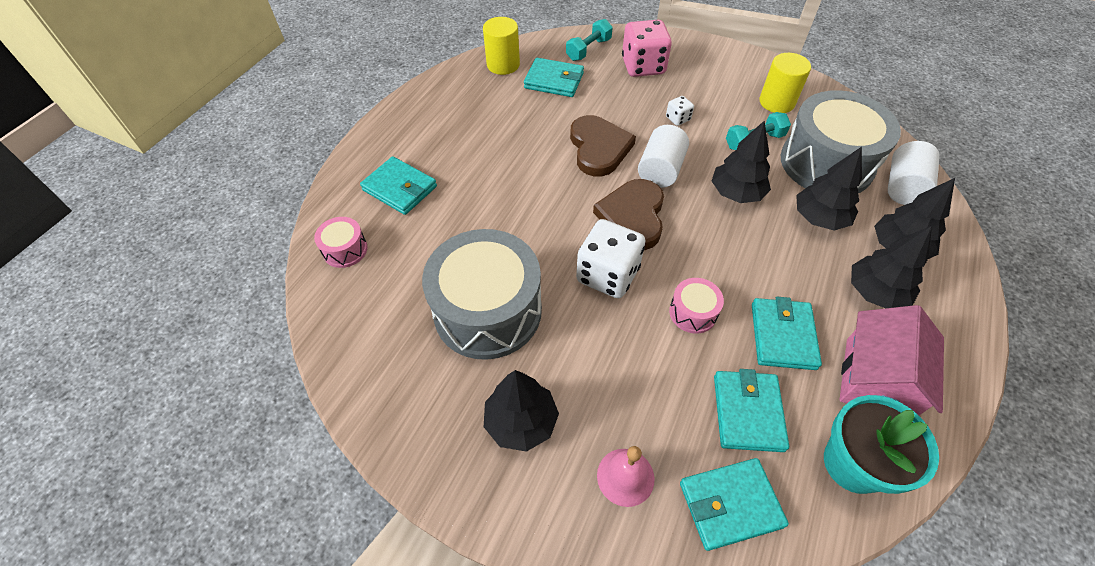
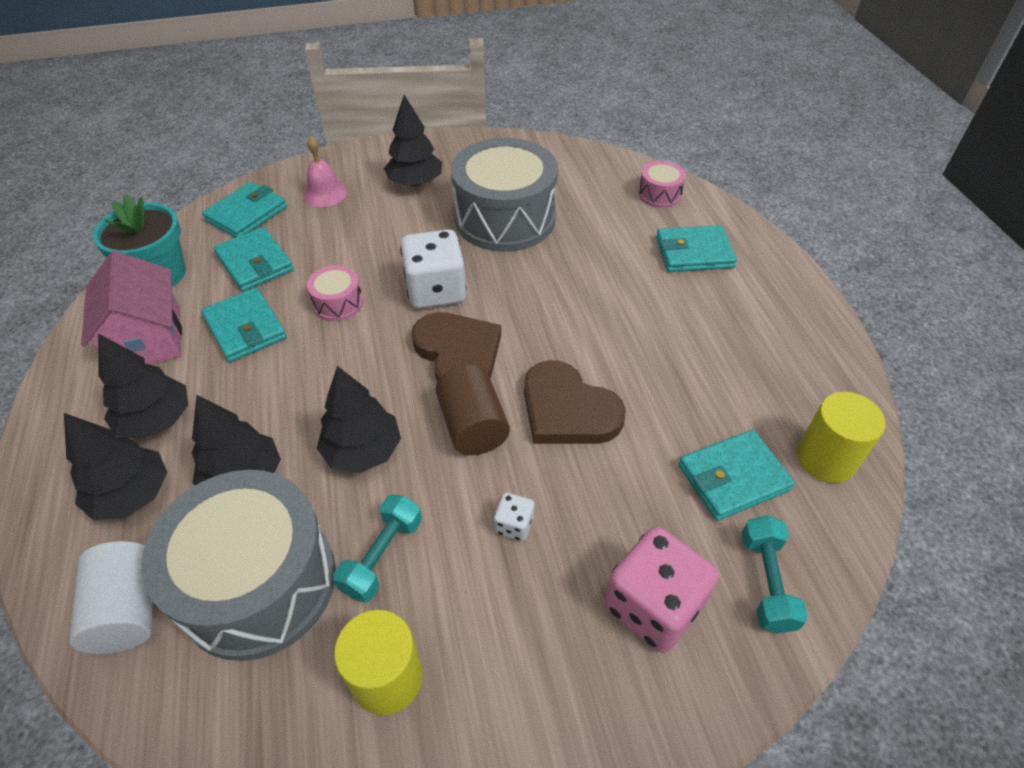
camera: 140 degrees right, 5 degrees down
white cylinder [638,125,689,188] -> brown cylinder [435,365,510,455]

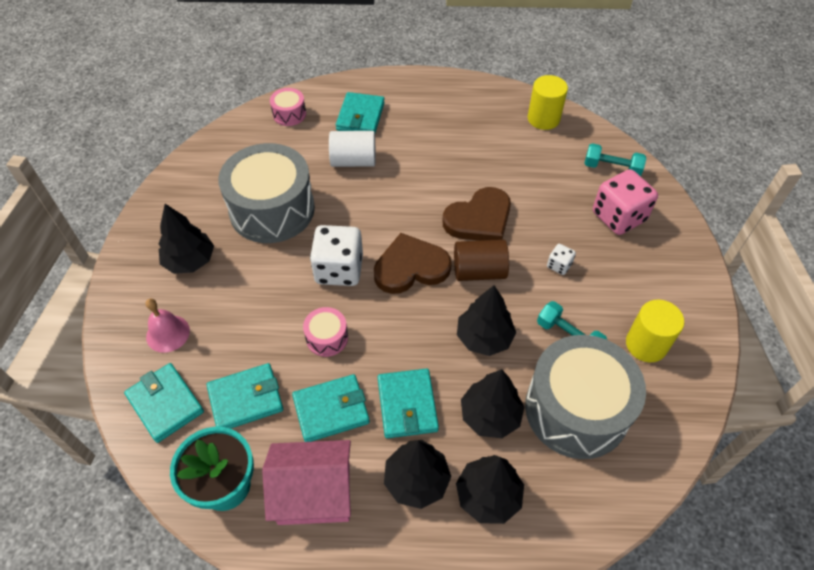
camera: 75 degrees left, 5 degrees up
white cylinder [69,541,153,654] -> white cylinder moved to [329,131,376,167]
turquoise wallet [678,430,795,521] -> turquoise wallet moved to [378,369,439,438]

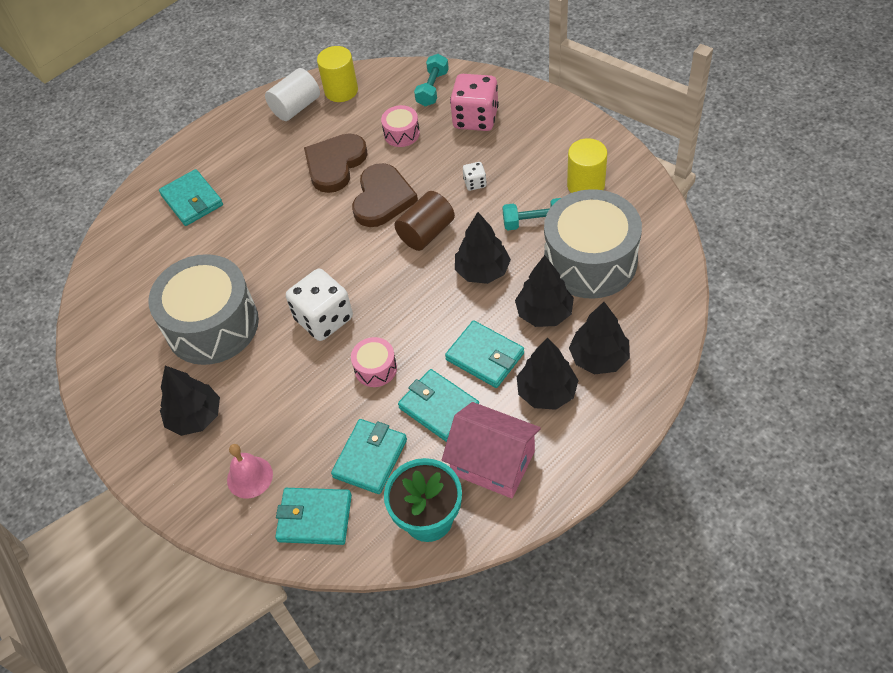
camera: 40 degrees left, 0 degrees up
pink house [262,440,351,525] -> pink house turned 75 degrees clockwise [442,402,541,498]
pink drum [270,88,306,126] -> pink drum moved to [381,105,420,147]
turquoise wallet [292,374,370,442] -> turquoise wallet turned 75 degrees counterclockwise [398,369,479,442]
white cylinder [329,131,376,167] -> white cylinder moved to [265,68,320,121]
brown heart [374,233,452,294] -> brown heart moved to [304,133,368,193]
turquoise dumbbell [585,143,646,176] -> turquoise dumbbell turned 45 degrees counterclockwise [414,54,449,106]

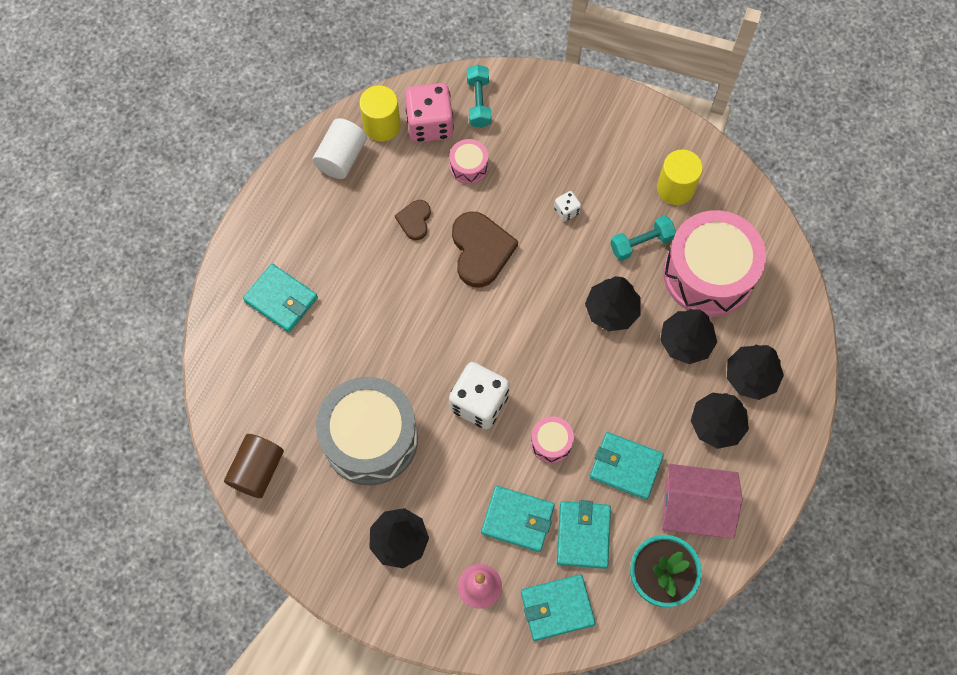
camera: 25 degrees left, 15 degrees up
brown heart [304,133,368,193] -> brown heart [395,200,431,240], size x0.54
brown cylinder [394,191,455,251] -> brown cylinder moved to [224,434,284,498]
turquoise wallet [445,320,524,388] -> turquoise wallet moved to [481,486,555,552]
pink dice [450,74,499,131] -> pink dice moved to [405,83,454,143]
grey drum [544,189,642,299] -> pink drum [663,210,766,317]

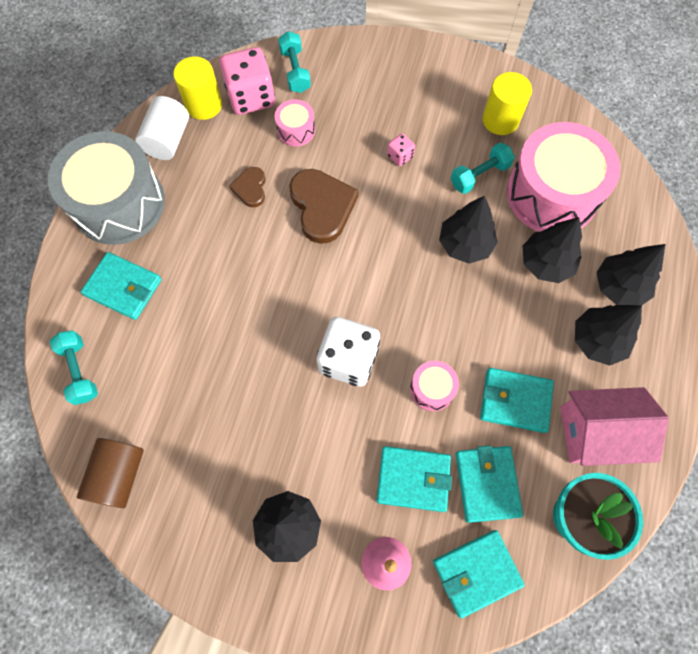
camera: 10 degrees left, 0 degrees up
grey drum [316,377,418,485] -> grey drum moved to [48,131,165,245]
white dice [554,191,581,222] -> pink dice [387,133,415,166]
none -> turquoise dumbbell [50,330,98,405]

